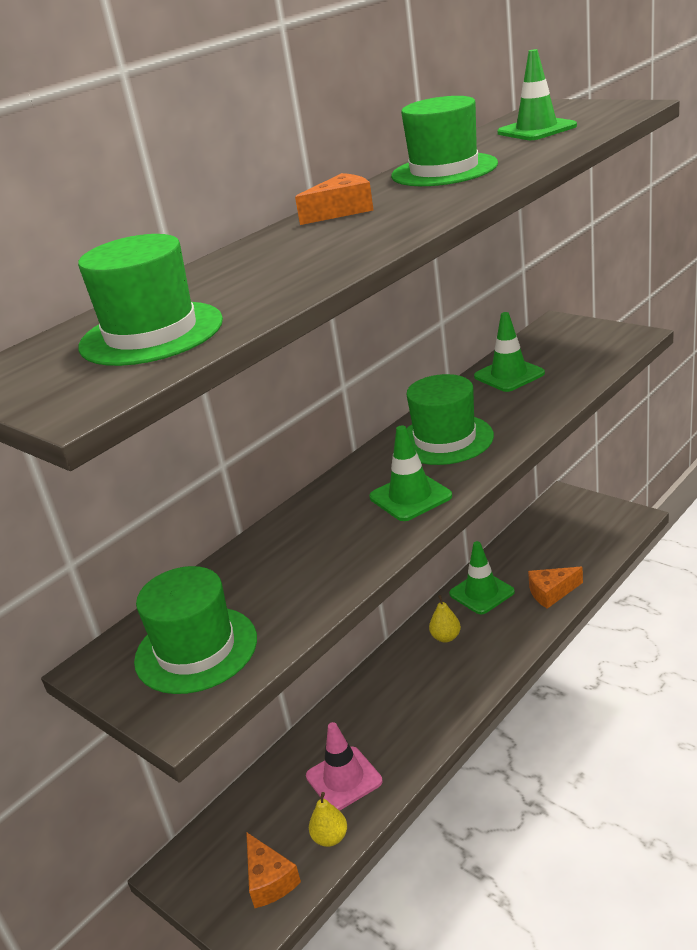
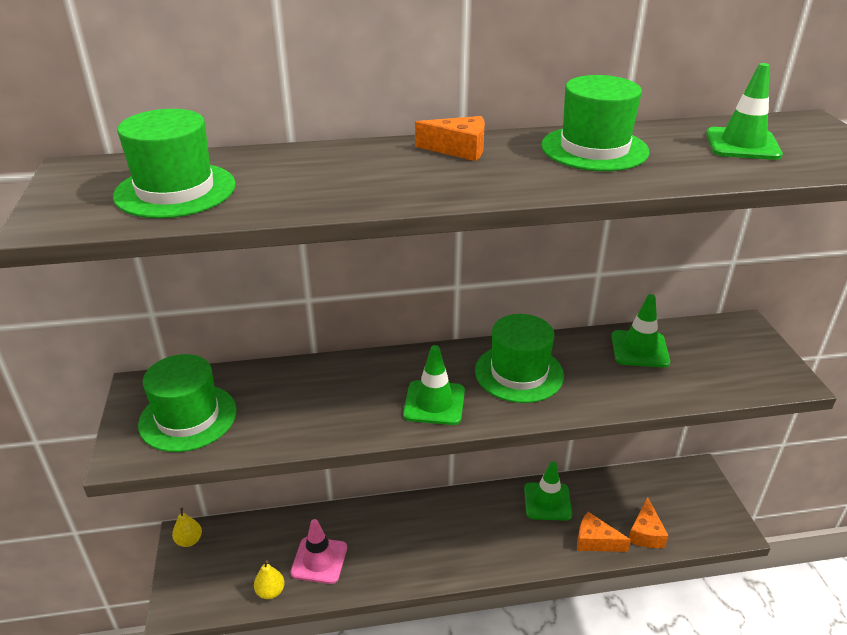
camera: 35 degrees right, 5 degrees up
orange cheese [246,832,301,908] -> orange cheese moved to [629,497,668,548]
yellow pear [429,595,461,642] -> yellow pear moved to [172,508,202,547]

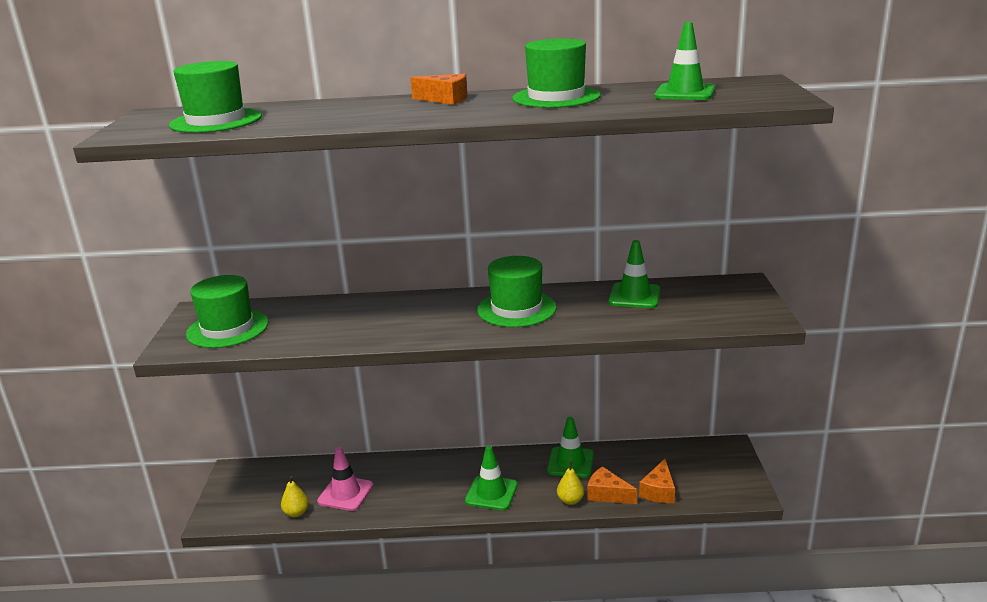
camera: 10 degrees right, 10 degrees down
yellow pear [172,508,202,547] -> yellow pear moved to [557,462,584,505]
green traffic cone [403,345,465,425] -> green traffic cone moved to [465,446,518,510]

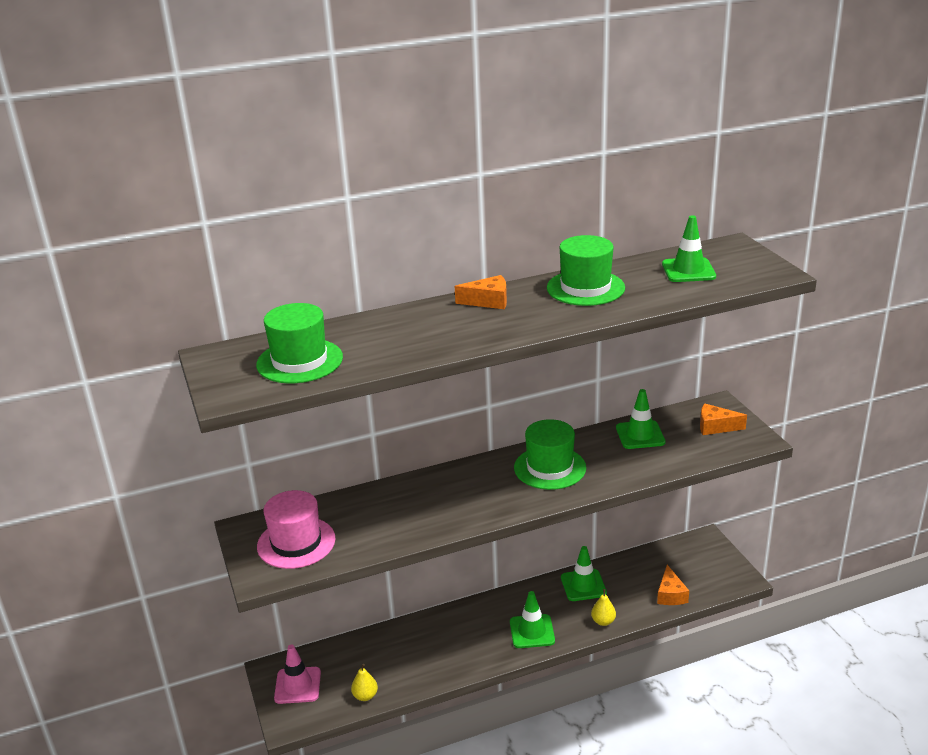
camera: 20 degrees left, 5 degrees up
green hat [186,275,268,348] -> pink hat [257,490,335,569]
pink traffic cone [317,447,373,511] -> pink traffic cone moved to [274,644,321,704]
orange cheese [587,466,637,504] -> orange cheese moved to [700,403,747,435]

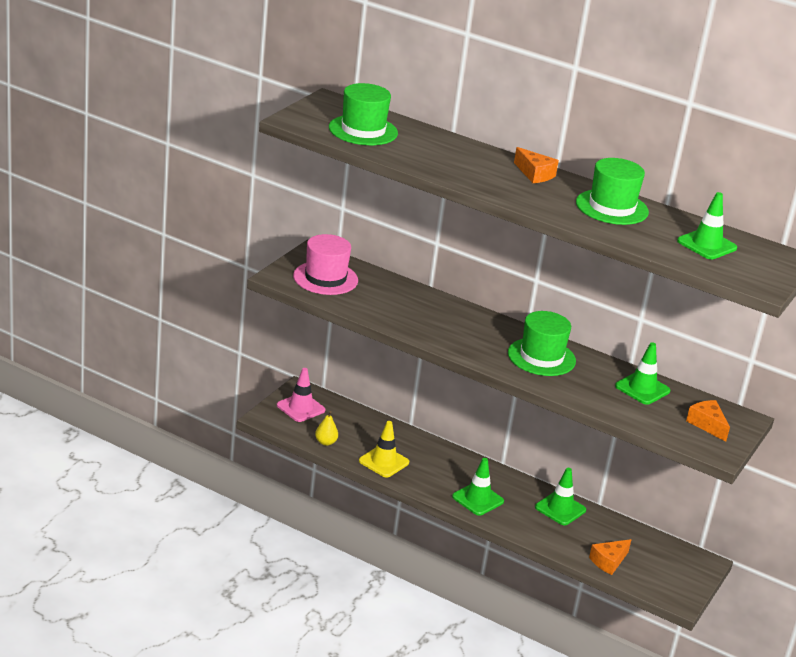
camera: 45 degrees right, 0 degrees up
yellow pear [591,589,616,626] -> none
none -> yellow traffic cone [359,421,409,478]

